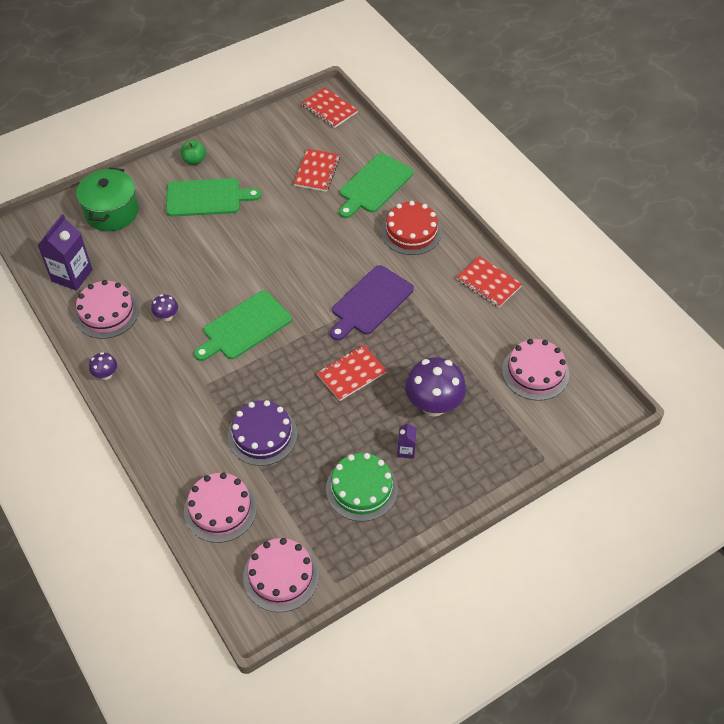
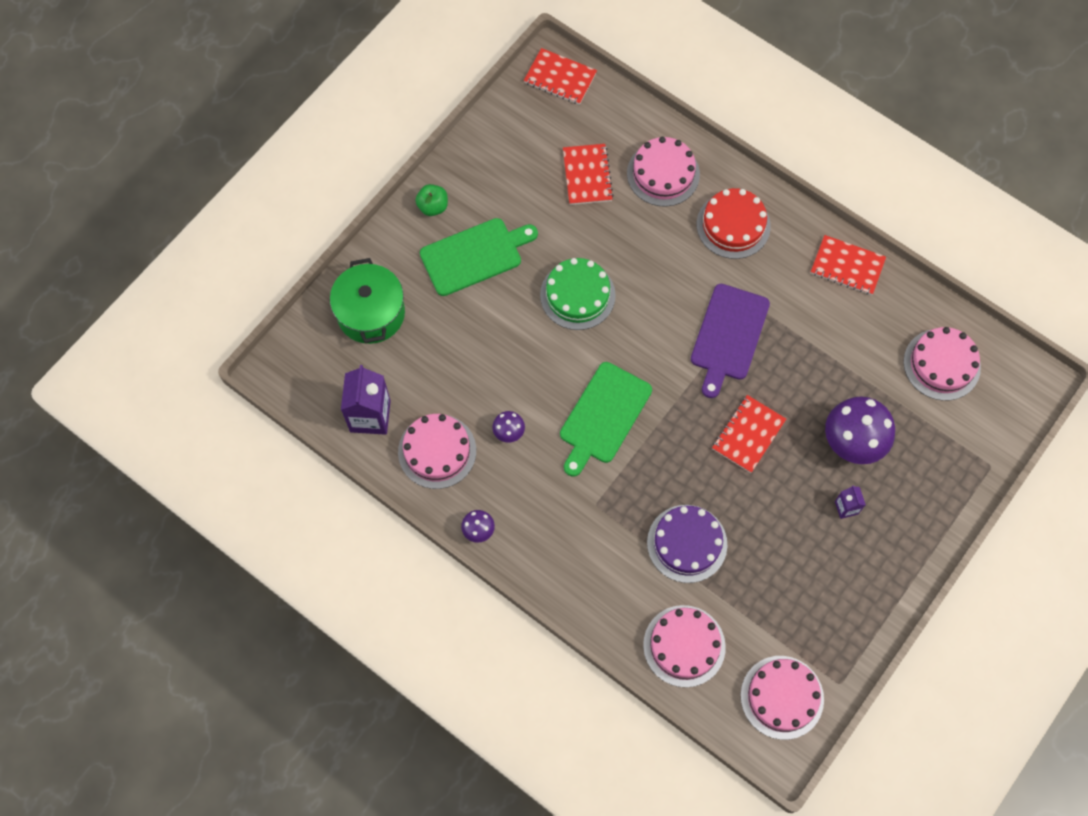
camera: 20 degrees left, 15 degrees up
green cake [326,453,398,522] -> green cake moved to [540,258,616,330]
green cutting board [339,153,413,218] -> pink cake [627,137,700,207]

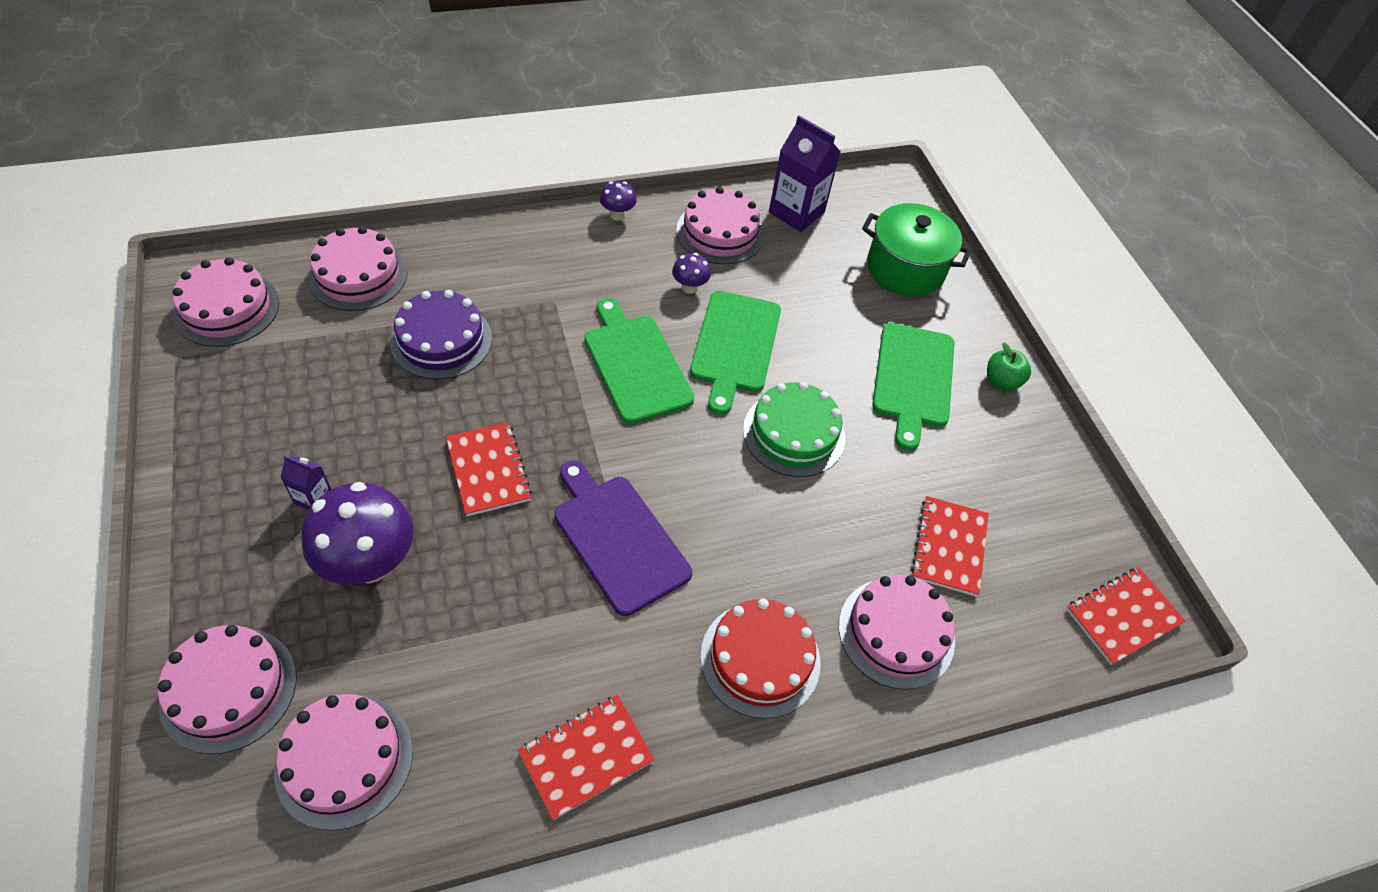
camera: 120 degrees right, 15 degrees down
red notebook [563,144,614,205] -> red notebook turned 75 degrees clockwise [911,496,989,597]
none -> pink cake [158,625,297,754]
none -> green cutting board [690,291,781,415]

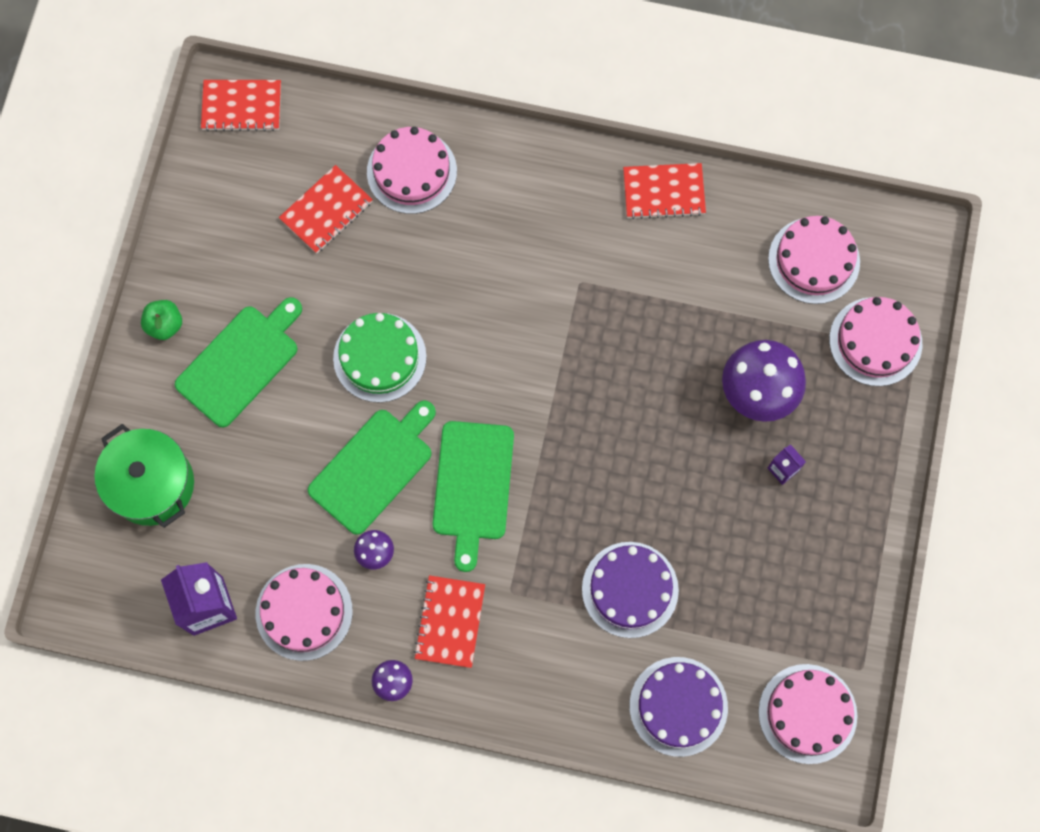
camera: 145 degrees left, 20 degrees up
pink cake [308,226,408,311] -> purple cake [630,657,728,757]
red notebook [446,422,532,516] -> red notebook moved to [414,575,485,668]
purple cutting board [554,461,692,616] -> none
red cake [700,599,820,719] -> none

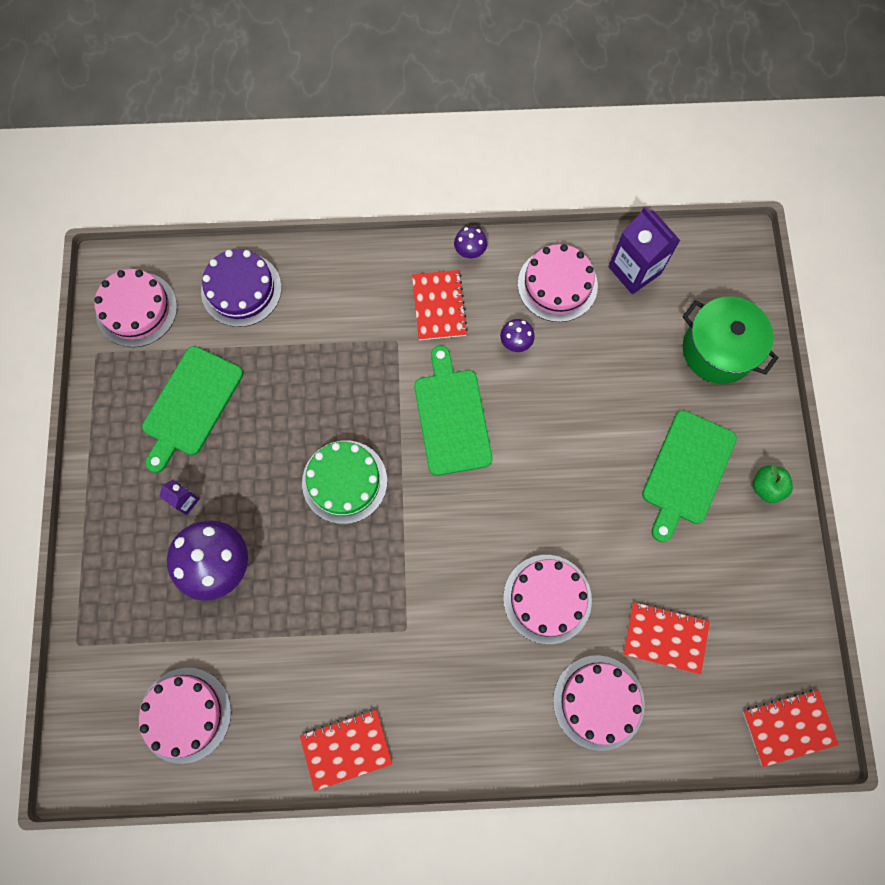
camera: 165 degrees right, 0 degrees up
red notebook [279,165,373,254] -> red notebook turned 75 degrees clockwise [623,602,710,674]
green cutting board [308,400,436,535] -> green cutting board moved to [142,346,243,473]
green cake [333,313,427,403] -> green cake moved to [302,441,387,524]
purple cake [582,542,679,638] -> none
pink cake [829,297,922,386] -> pink cake moved to [503,555,592,644]

